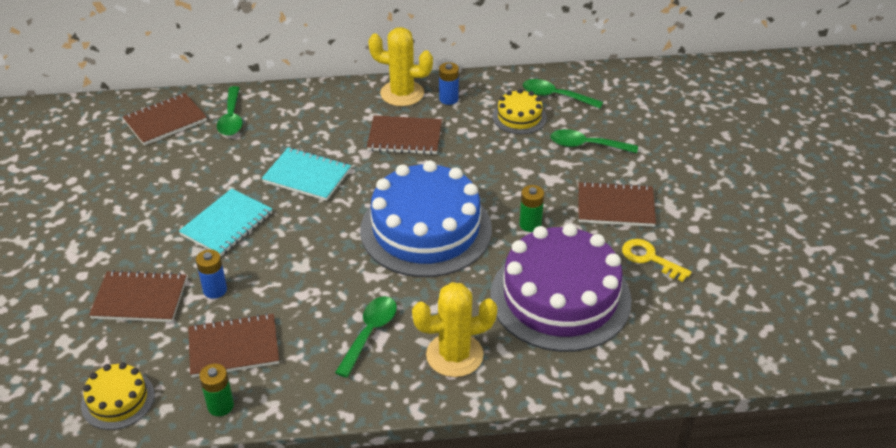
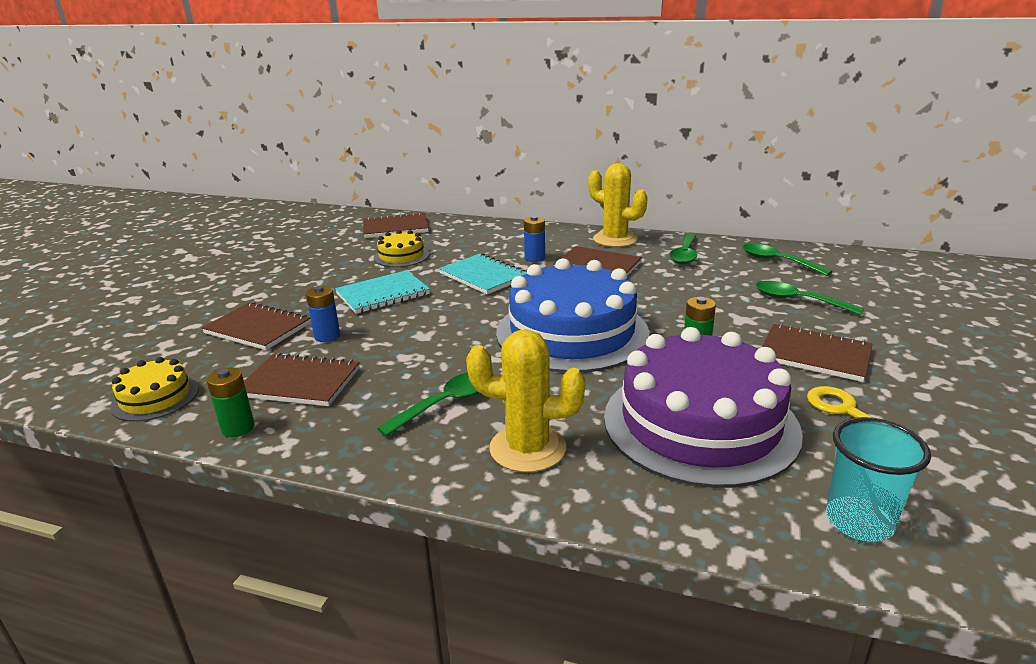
camera: 25 degrees right, 15 degrees down
green spoon [217,86,243,136] -> green spoon moved to [669,233,697,264]
blue battery [439,62,459,105] -> blue battery moved to [524,216,545,262]
yellow cake [493,89,547,134] -> yellow cake moved to [374,230,429,267]
none -> turquoise cup [826,417,931,542]

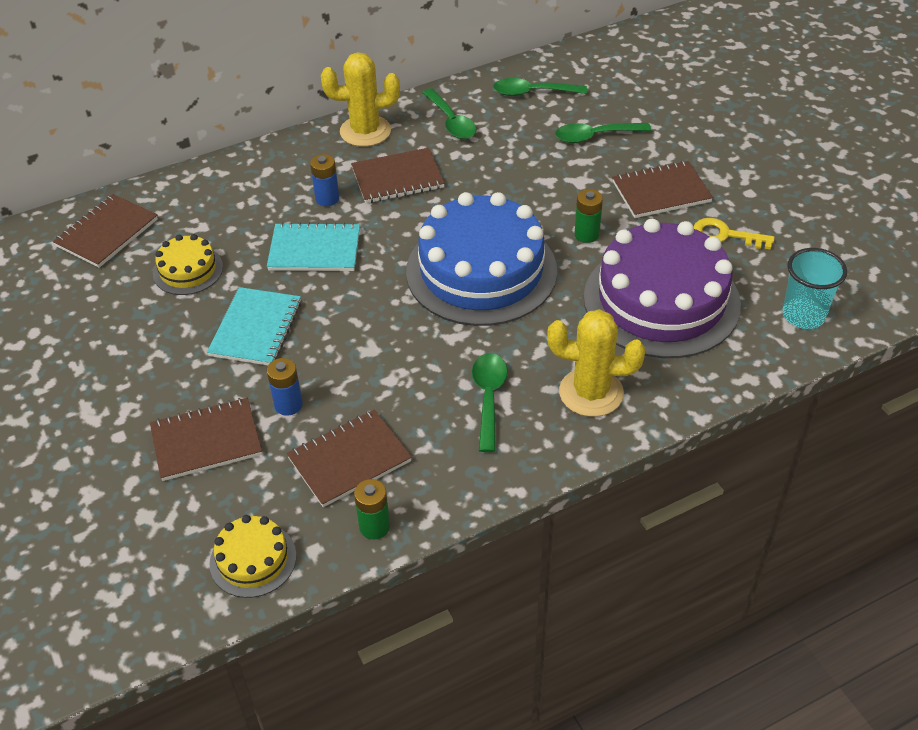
camera: 45 degrees left, 20 degrees up
yellow cactus [466,329,585,472] -> yellow cactus turned 45 degrees clockwise [547,309,645,417]

